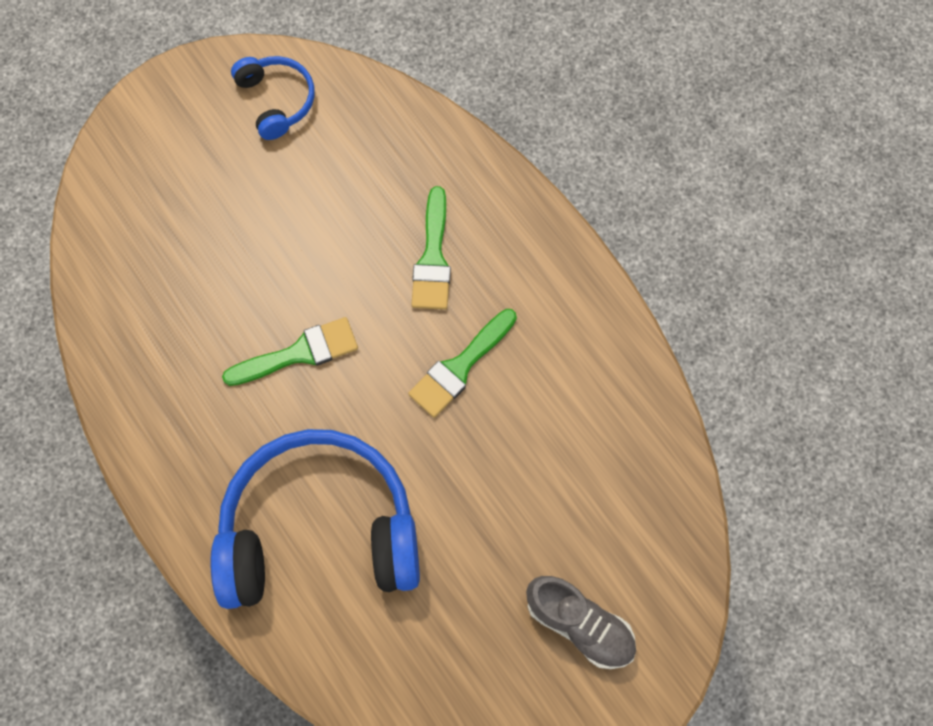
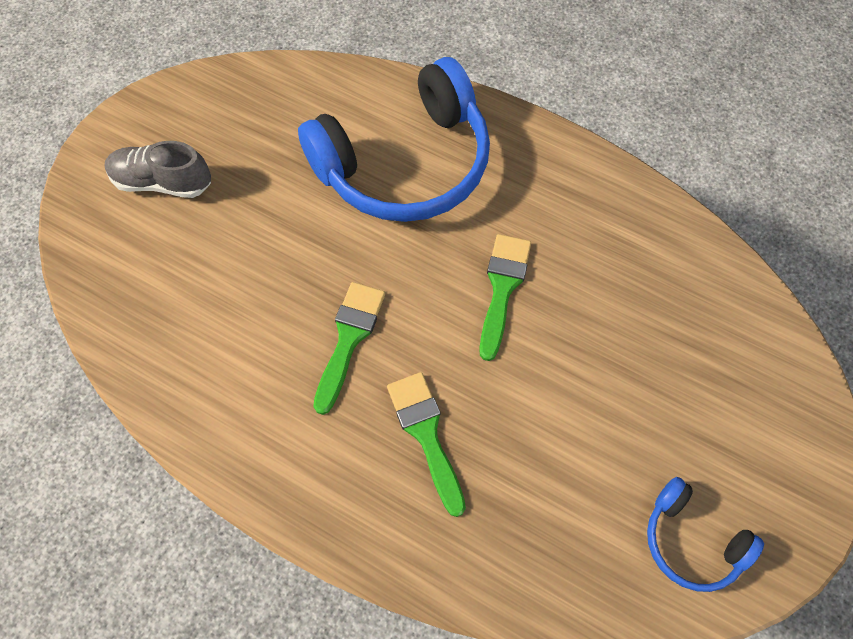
camera: 155 degrees right, 5 degrees down
green brush [222,317,358,386] -> green brush turned 150 degrees clockwise [479,234,531,361]

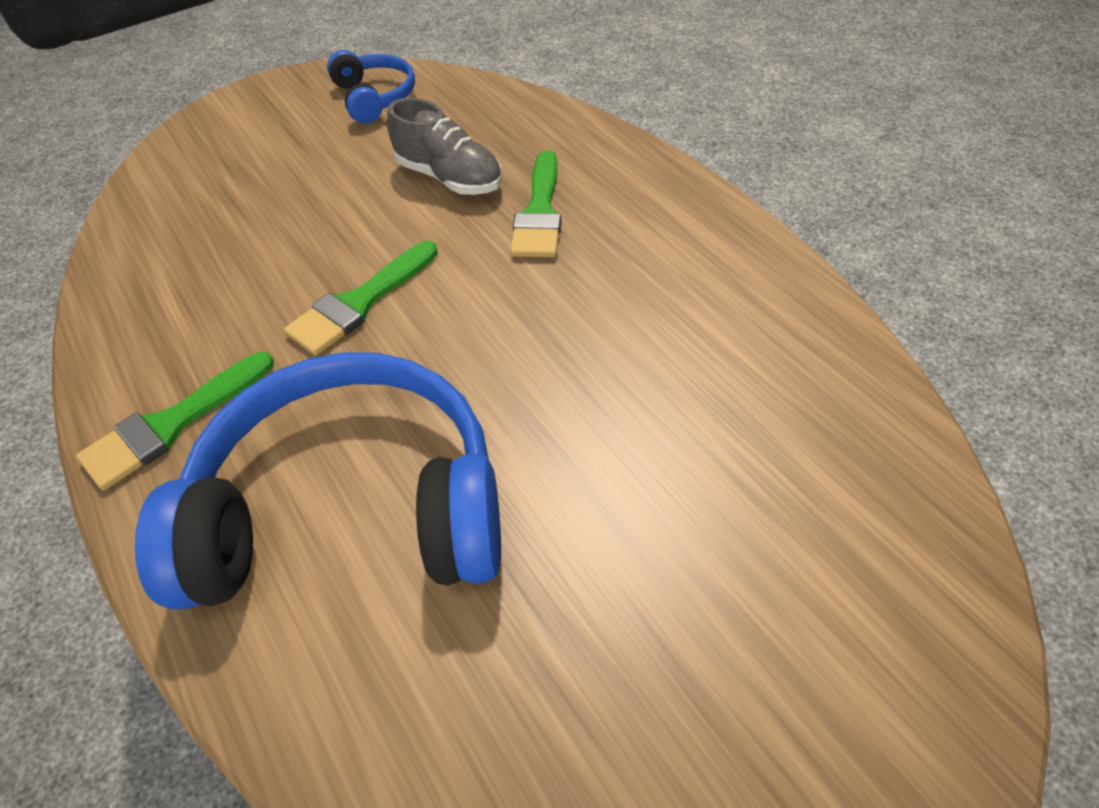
camera: 150 degrees left, 15 degrees down
grey shoe [105,141,211,198] -> grey shoe moved to [387,98,502,195]
green brush [313,282,385,415] -> green brush moved to [76,352,274,490]

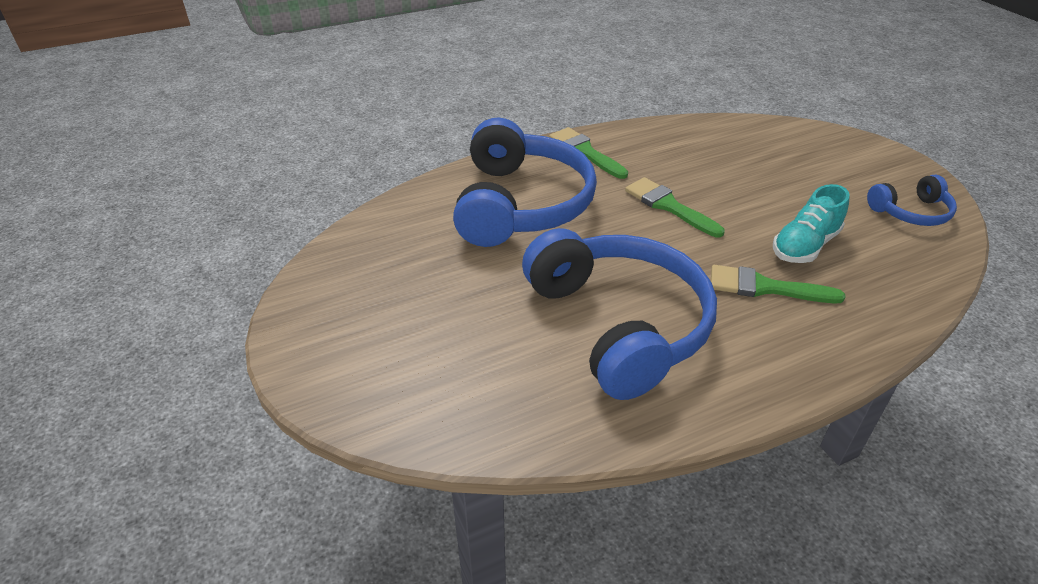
camera: 95 degrees right, 10 degrees down
grey shoe [387,98,502,195] -> turquoise shoe [773,184,850,263]
none -> blue headphones [522,228,717,400]

